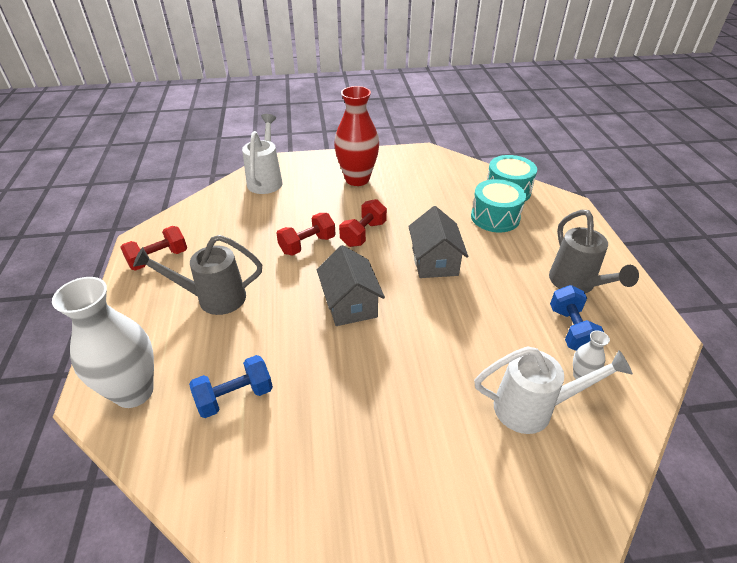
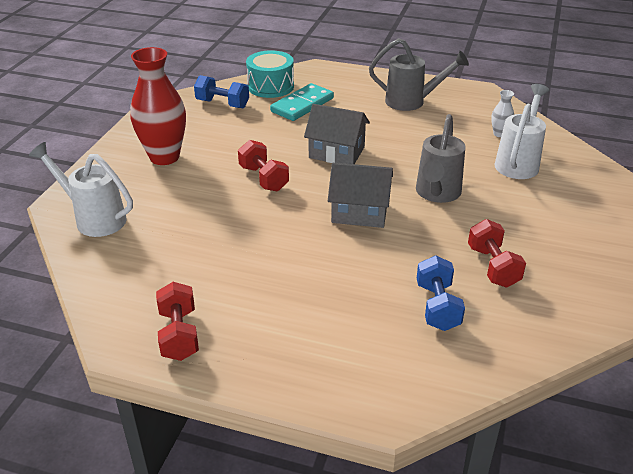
camera: 65 degrees left, 5 degrees down
white vase [52,277,154,408] -> none
grey watering can [133,235,262,315] -> grey watering can moved to [416,114,465,203]
red dumbbell [276,213,335,256] -> red dumbbell moved to [468,219,526,287]
turquoise drum [471,179,526,233] -> turquoise domino [270,83,334,121]
blue dumbbell [550,285,604,351] -> blue dumbbell moved to [194,75,249,108]

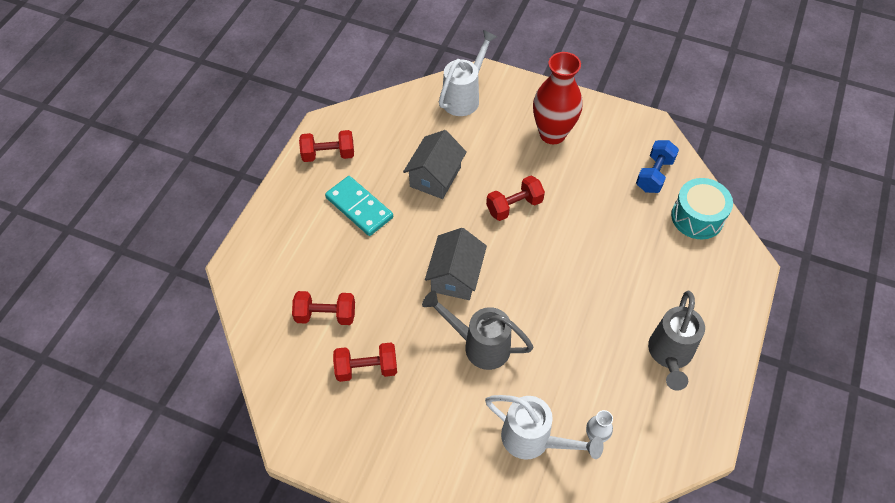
camera: 95 degrees right, 20 degrees up
turquoise domino [270,83,334,121] -> turquoise domino moved to [325,176,393,236]
grey house [304,104,370,164] -> grey house moved to [403,130,467,199]
blue dumbbell [417,256,465,331] -> red dumbbell [292,291,355,325]

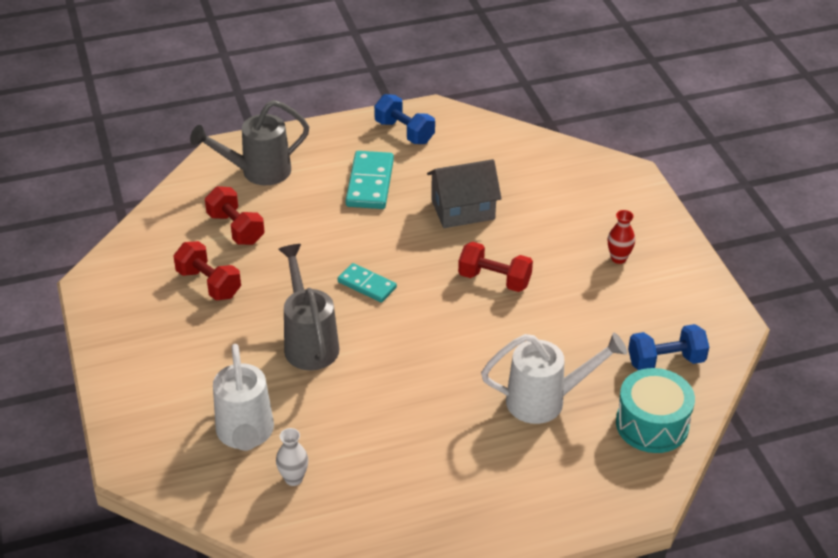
camera: 50 degrees right, 15 degrees down
red dumbbell [299,130,354,162] -> blue dumbbell [374,94,435,144]
grey house [425,228,487,300] -> turquoise domino [338,263,397,302]
white watering can [439,30,497,116] -> white watering can moved to [481,333,627,424]
red vase [533,52,582,144] -> red vase [608,210,635,264], size x0.44
grey watering can [648,291,705,391] -> grey watering can moved to [190,100,309,185]

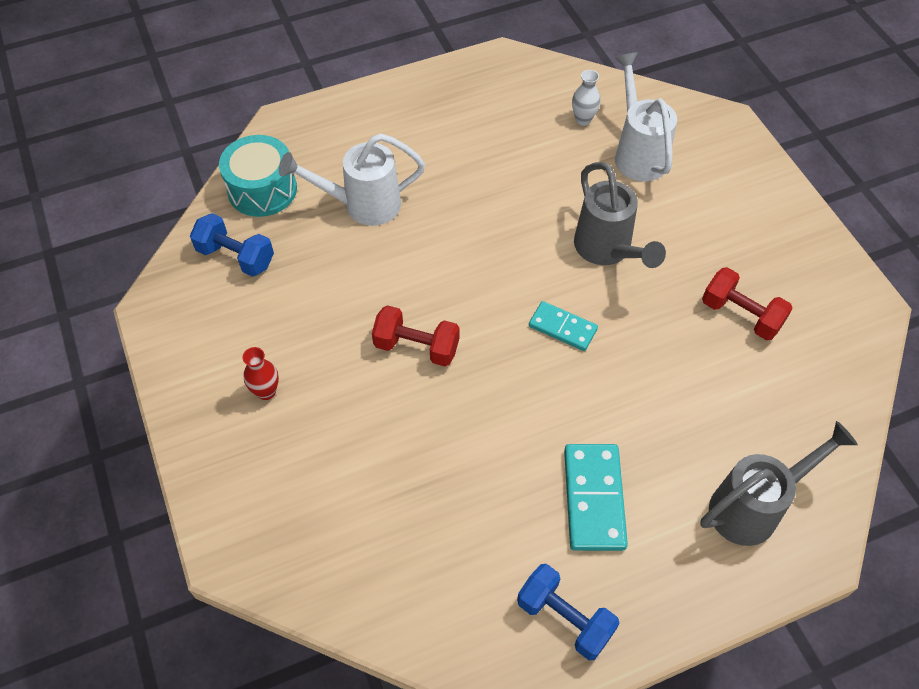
camera: 175 degrees right, 15 degrees up
red dumbbell [205,186,265,245] -> none
grey house [427,159,502,228] -> none
blue dumbbell [628,324,709,370] -> blue dumbbell turned 45 degrees clockwise [190,213,274,277]

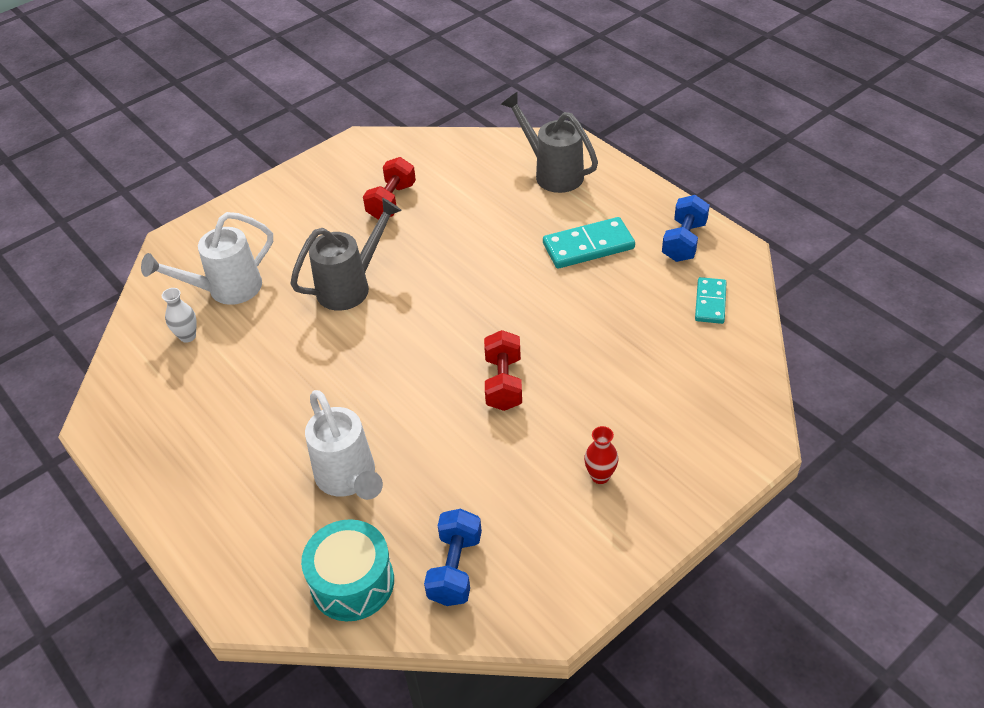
camera: 105 degrees left, 10 degrees down
turquoise domino [529,301,598,351] -> turquoise domino moved to [695,277,727,324]

